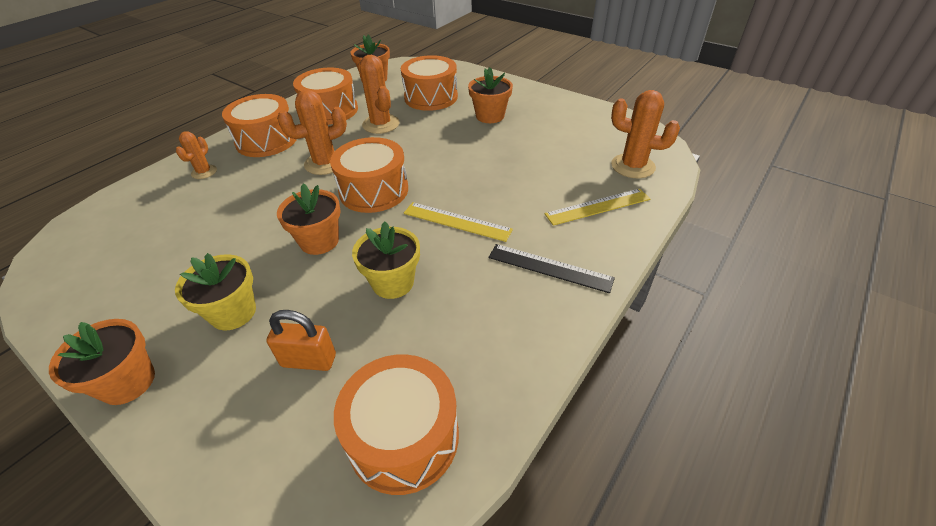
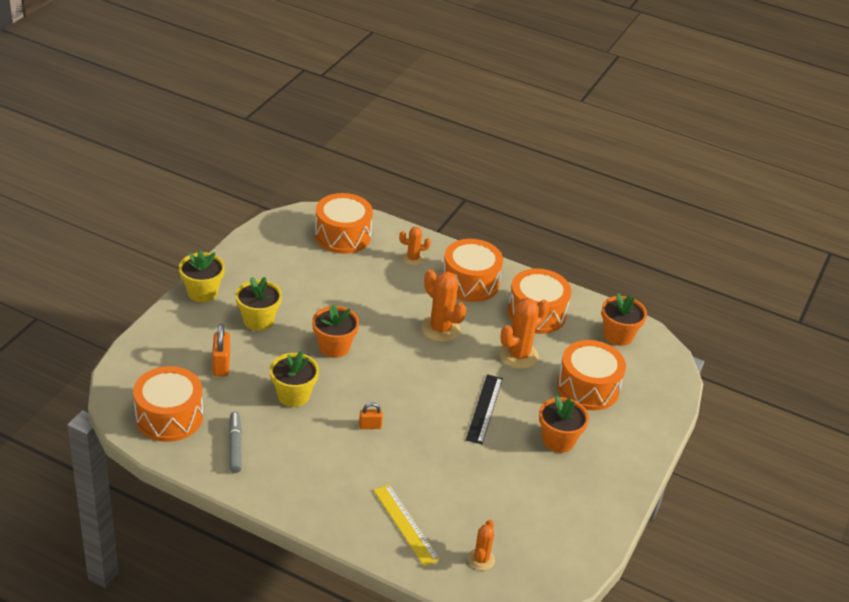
camera: 75 degrees right, 5 degrees down
orange flower pot [49,319,155,405] -> yellow flower pot [179,249,225,302]
orange drum [330,137,408,213] -> orange drum moved to [315,193,373,254]
yellow ruler [404,202,513,242] -> orange padlock [359,403,383,429]
black ruler [488,244,615,293] -> black ruler moved to [466,374,503,444]
orange cactus [611,90,680,178] -> orange cactus [468,520,495,570], size x0.58
none -> grey marker [229,412,242,473]

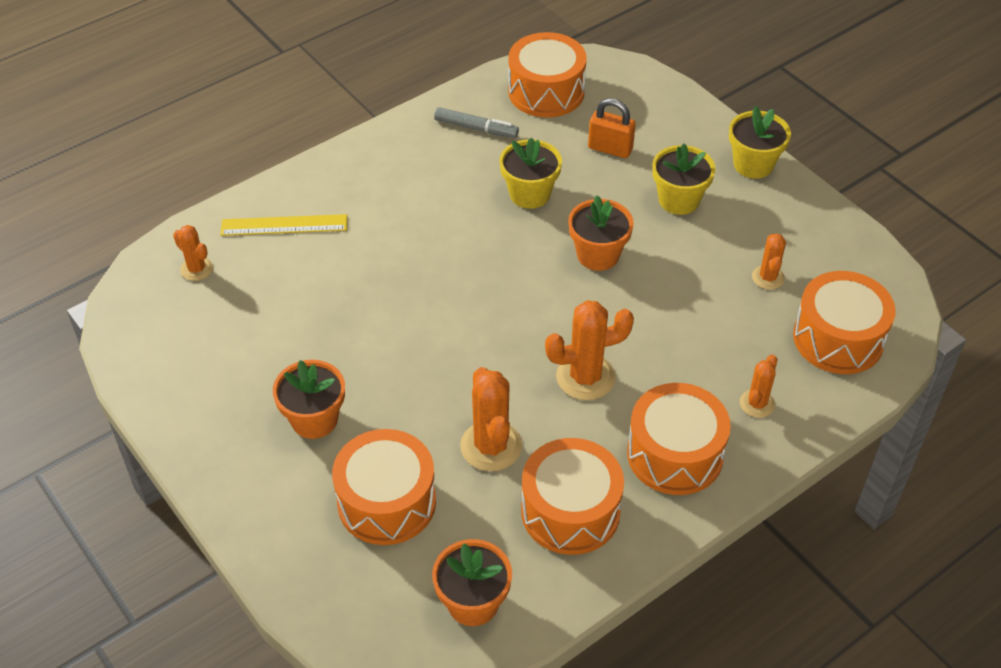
camera: 120 degrees right, 10 degrees up
orange padlock [359,403,383,429] -> none
black ruler [466,374,503,444] -> none
none -> orange cactus [752,233,786,290]

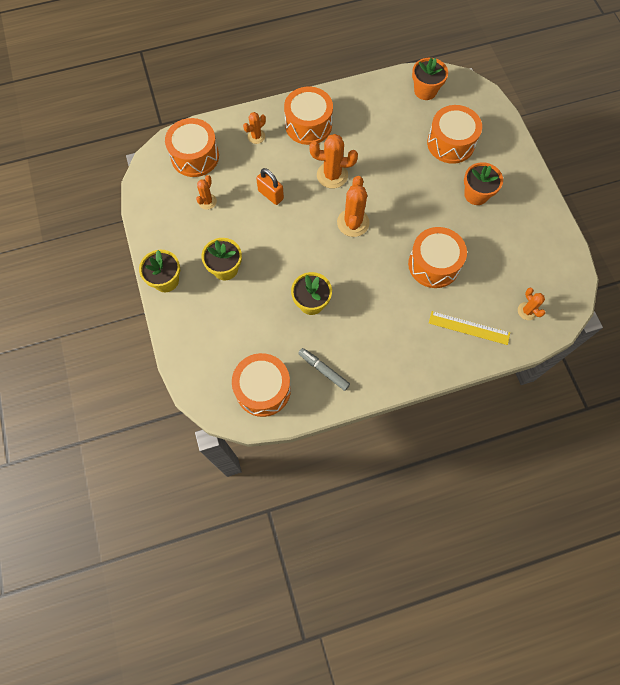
camera: 160 degrees left, 20 degrees up
orange cactus [460,367,522,471] -> orange cactus moved to [337,176,370,237]
orange drum [521,438,624,555] -> orange drum moved to [408,227,467,288]
orange flower pot [568,195,634,271] -> none
orange padlock [588,98,636,158] -> orange padlock moved to [256,168,284,205]

